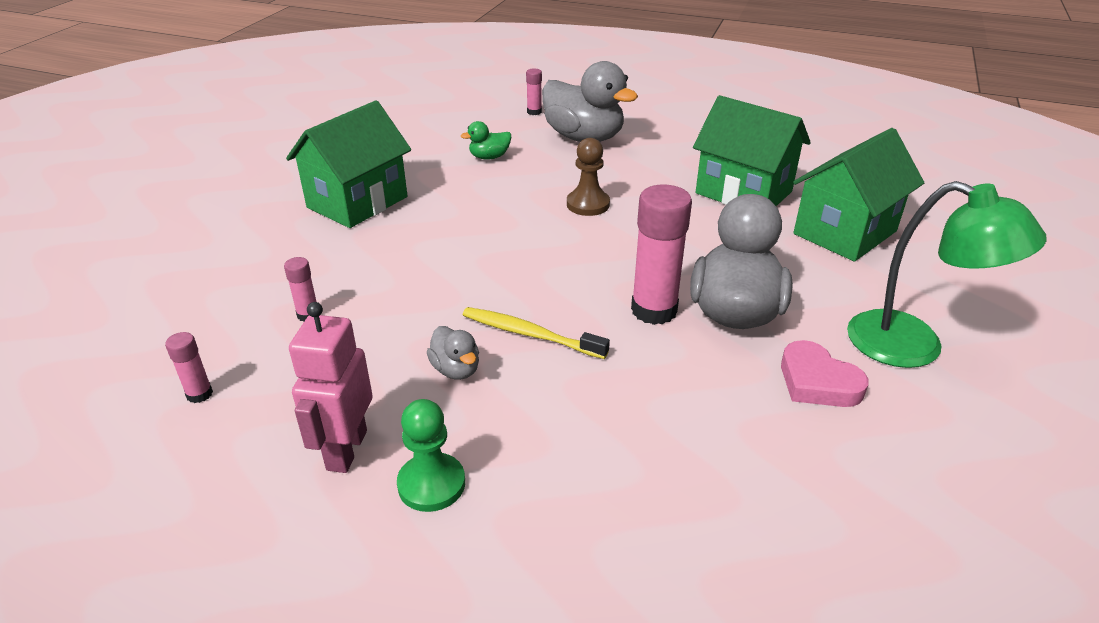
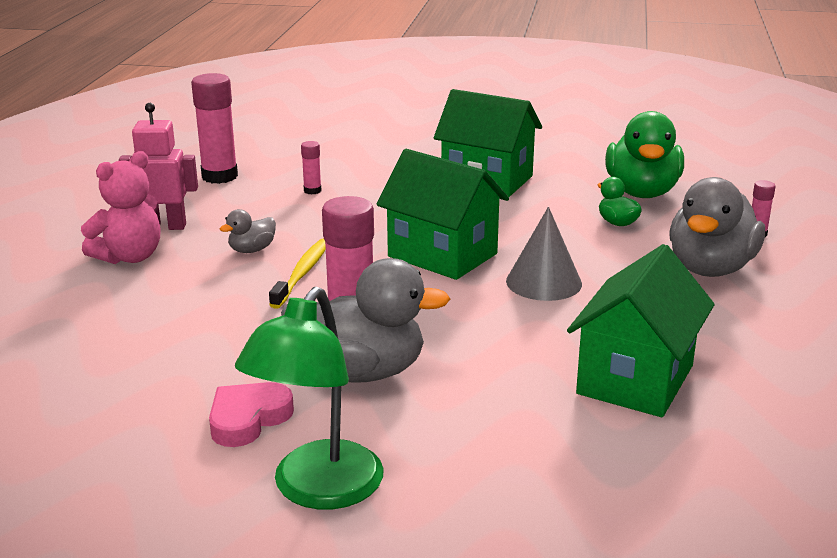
camera: 80 degrees right, 10 degrees down
pink glue stick [165,332,213,403] -> pink glue stick [191,73,238,184], size x2.09
green pawn [397,399,465,512] -> pink teddy bear [81,151,160,264]
brown pawn [567,138,610,216] -> grey cone [506,207,582,301]
green house [793,128,924,262] -> green house moved to [377,149,509,280]
none -> green duck [605,111,684,198]

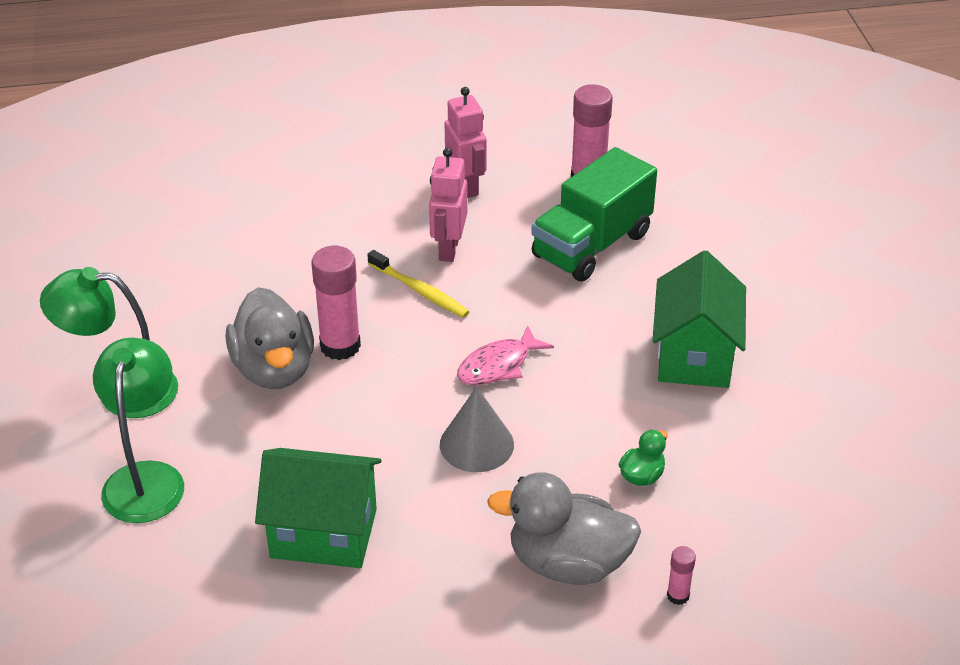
camera: 70 degrees right, 15 degrees up
pink teddy bear [81,151,160,264] -> none
pink heart [209,382,294,447] -> none
grey duck [220,209,276,253] -> pink robot [429,148,467,262]
yellow toothbrush [269,239,326,309] -> yellow toothbrush turned 45 degrees clockwise [367,250,470,318]
pink glue stick [301,141,321,195] -> green truck [531,147,657,281]
green house [377,149,509,280] -> pink fish [457,325,554,385]
green duck [605,111,684,198] -> none
none -> green lamp [93,338,184,523]

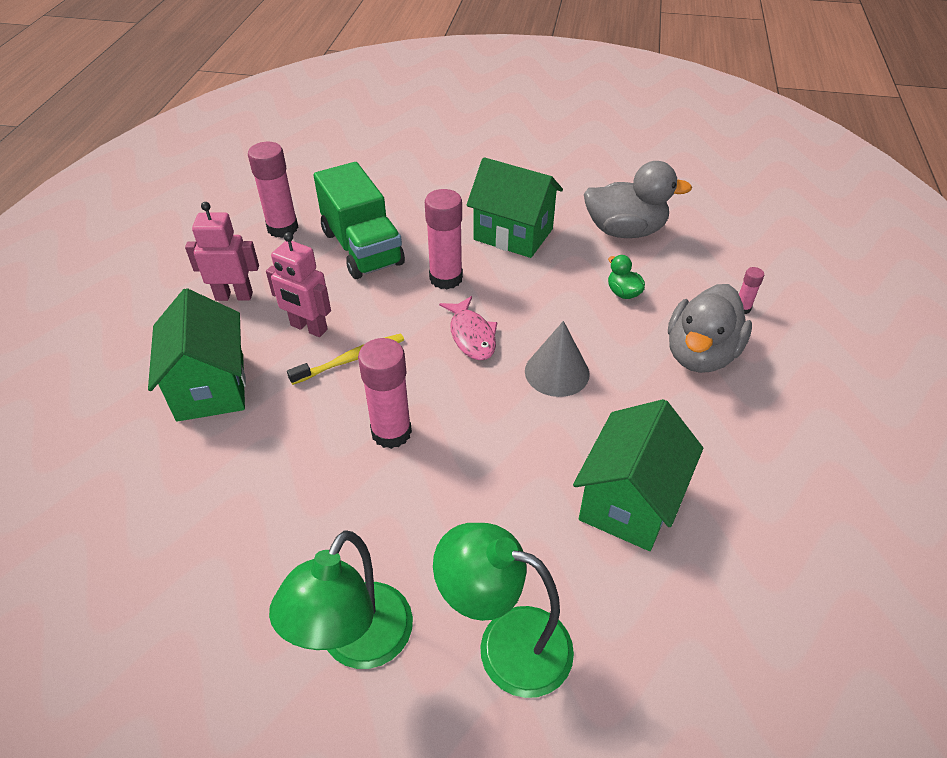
camera: 70 degrees left, 5 degrees up
grey duck [225,287,314,389] -> grey duck moved to [584,161,692,238]
none -> green house [148,288,246,422]
none -> pink glue stick [425,189,463,290]

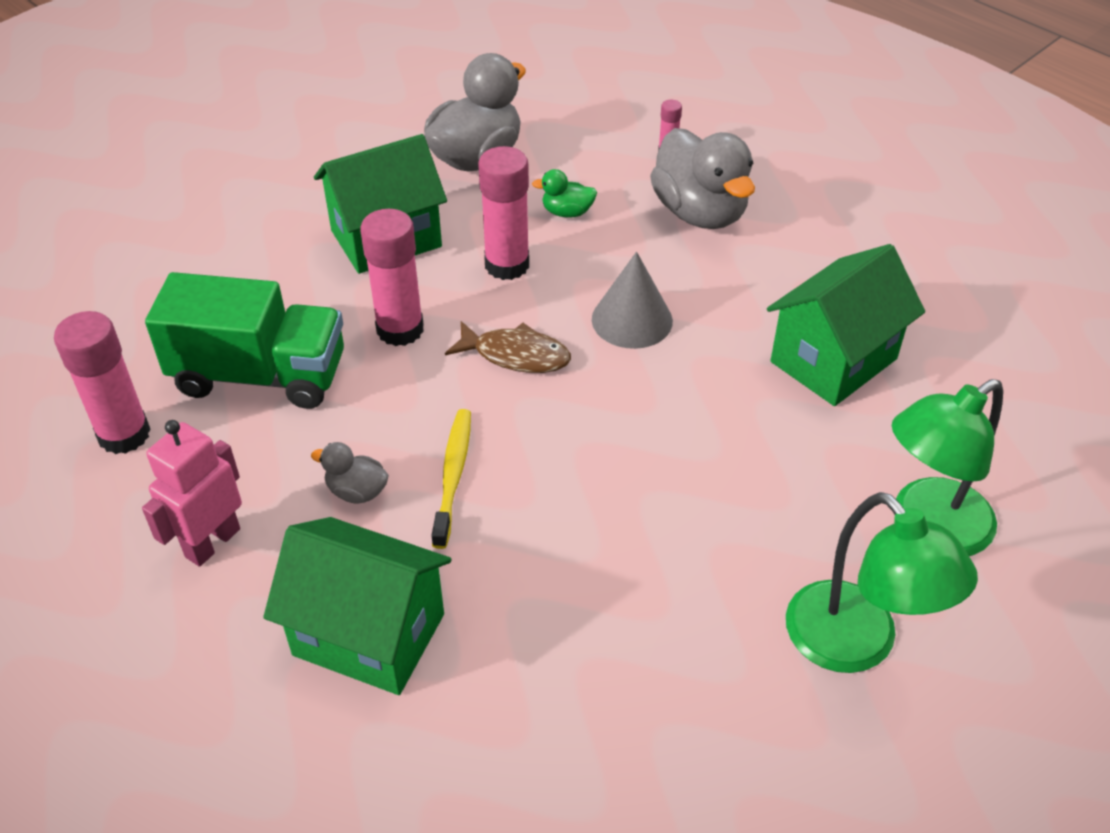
camera: 55 degrees left, 0 degrees up
pink robot [266,232,331,337] -> grey duck [311,442,389,504]
pink glue stick [358,338,412,449] -> pink glue stick moved to [478,146,529,280]
pink fish [439,296,498,360] -> brown fish [445,321,571,373]
green house [573,399,703,551] -> green house turned 75 degrees clockwise [767,244,925,406]

